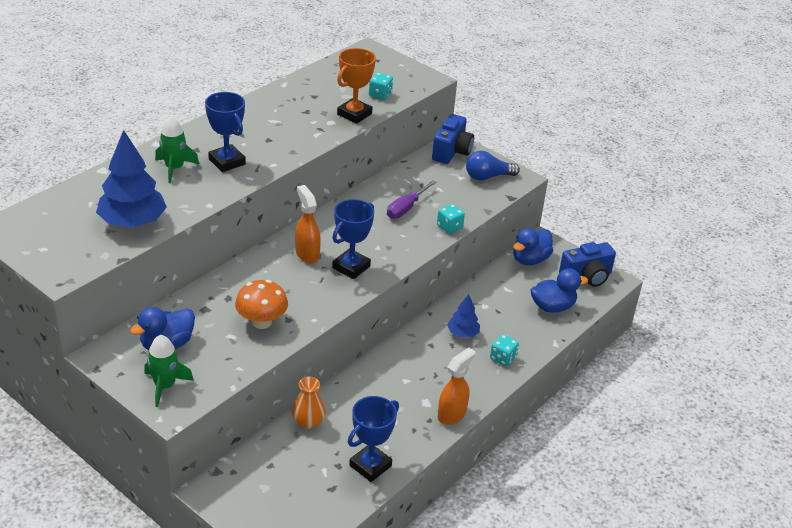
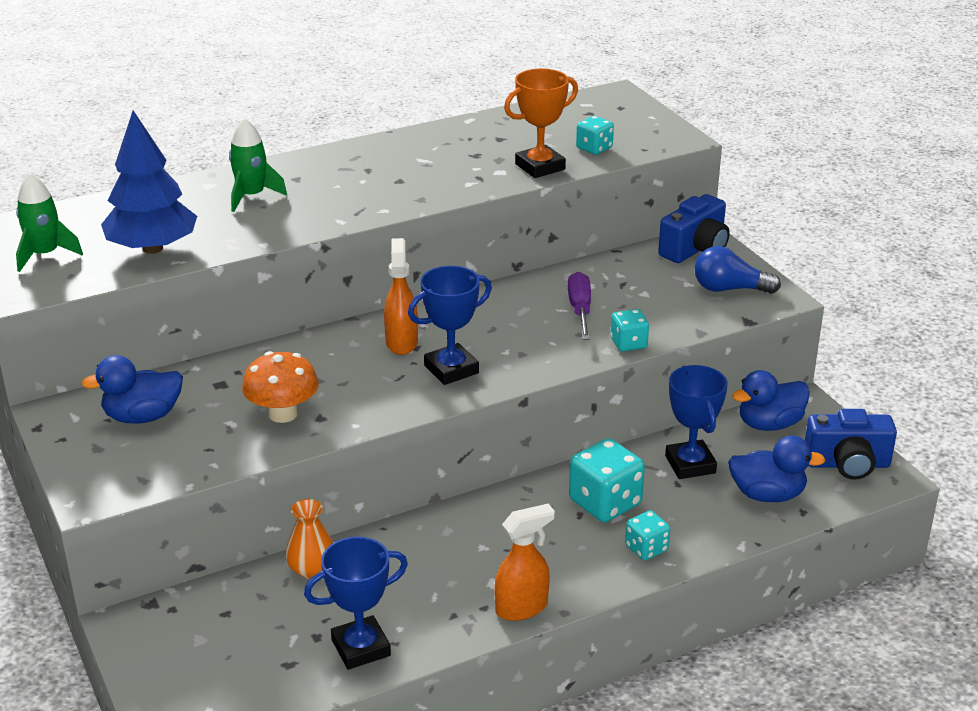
camera: 25 degrees right, 5 degrees down
green rocket [144,335,194,407] -> green rocket moved to [16,173,83,272]
blue trophy [205,92,246,172] -> blue trophy moved to [665,365,728,479]
purple screwdriver [387,180,437,219] -> purple screwdriver turned 120 degrees clockwise [568,272,591,340]
blue tree [447,294,480,338] -> turquoise dice [569,438,645,522]

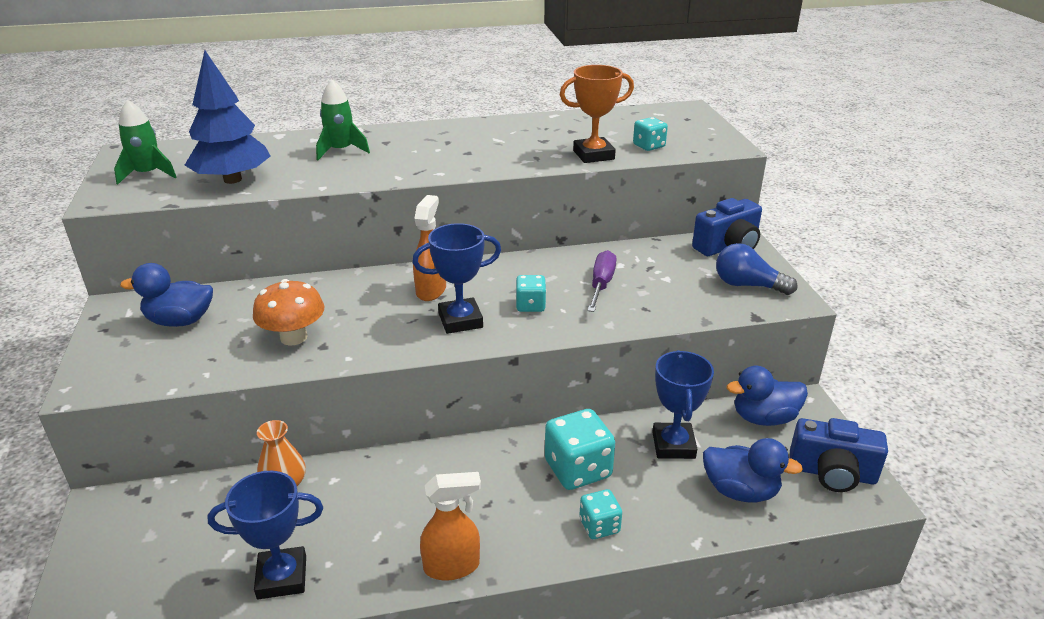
camera: 15 degrees right, 0 degrees up
turquoise dice [611,309,649,352] -> turquoise dice moved to [516,275,546,312]

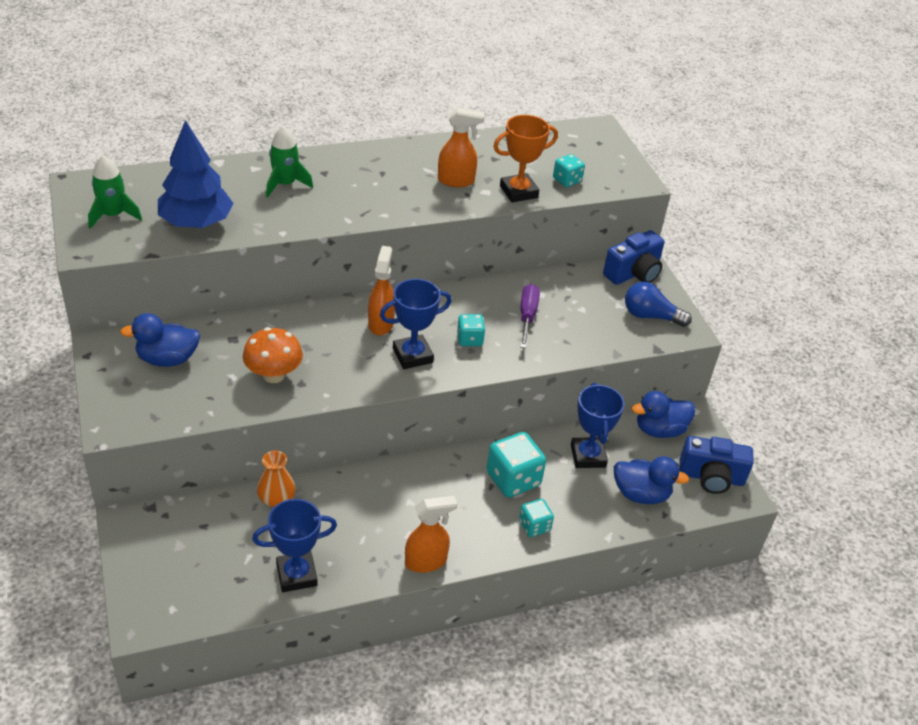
camera: 10 degrees left, 10 degrees up
none -> orange spray bottle [438,108,484,187]

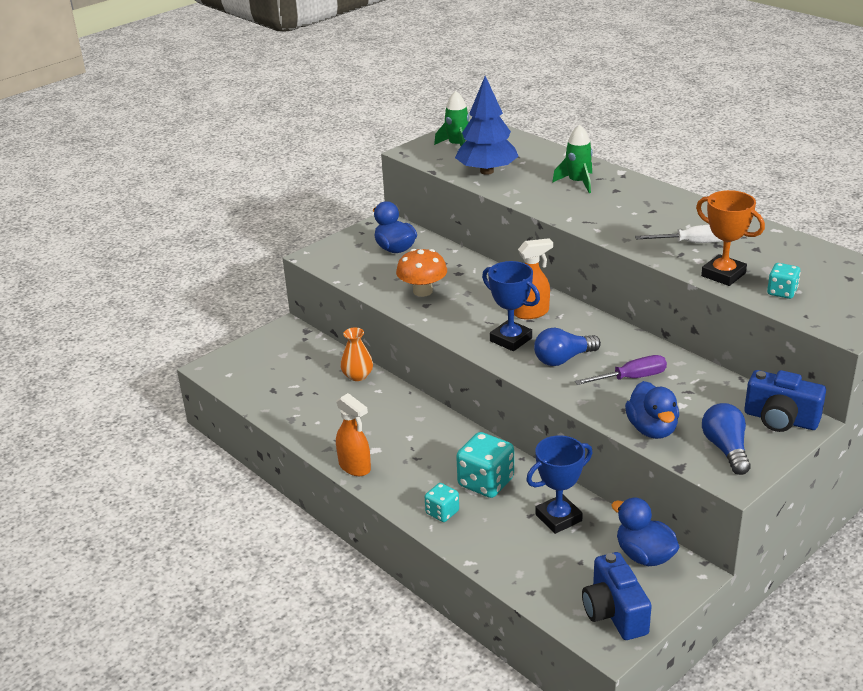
camera: 70 degrees right, 10 degrees down
blue trophy [252,499,337,592] -> none
orange spray bottle [438,108,484,187] -> white screwdriver [635,225,722,243]
turquoise dice [457,314,485,346] -> blue light bulb [534,328,601,366]
blue duck [614,456,689,504] -> blue duck moved to [625,381,679,439]

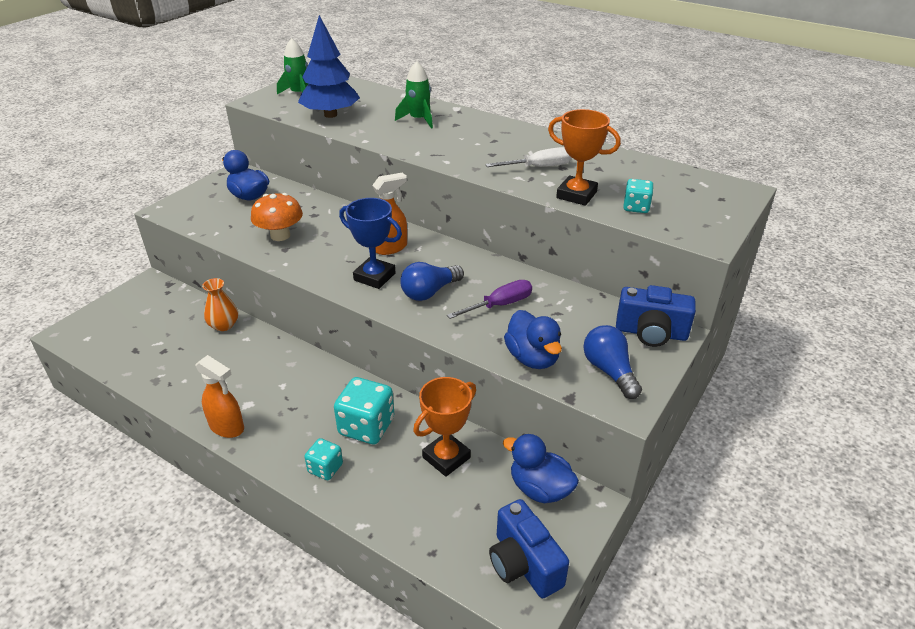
camera: 15 degrees left, 5 degrees up
blue trophy [526,435,593,534] -> orange trophy [413,377,476,477]

